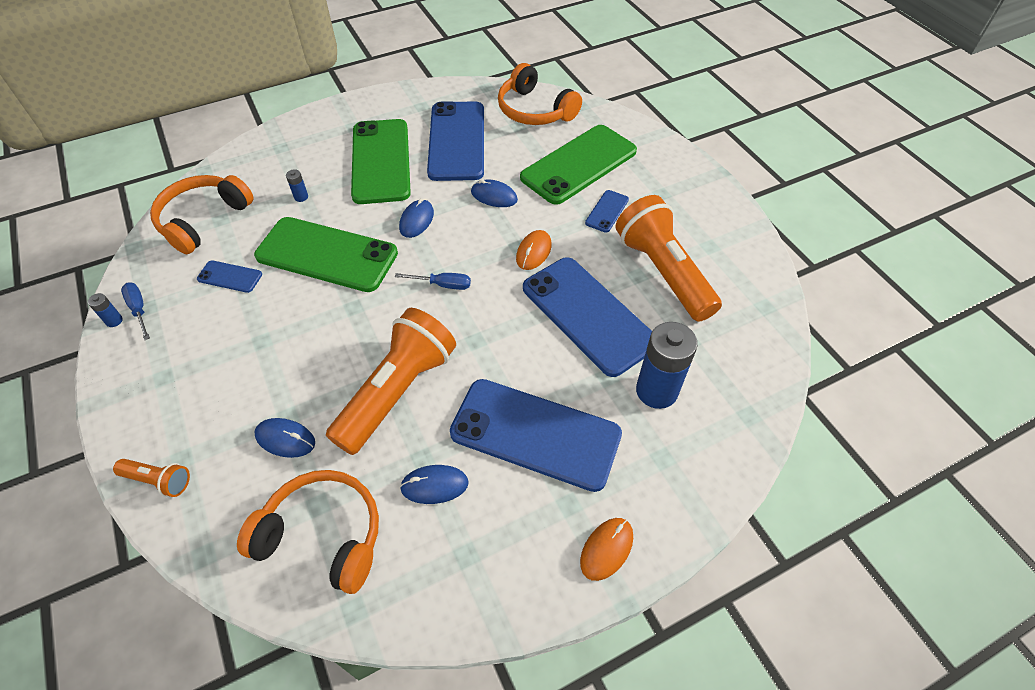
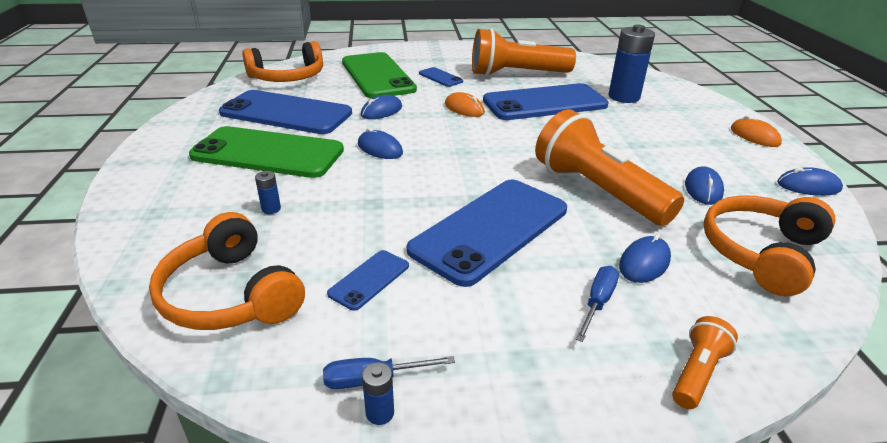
camera: 70 degrees left, 20 degrees down
green phone [254,217,398,292] -> none
blue screwdriver [395,273,471,290] -> blue screwdriver moved to [576,266,619,342]
blue phone [450,379,622,492] -> blue phone moved to [407,179,567,287]
none -> blue mouse [777,167,843,196]

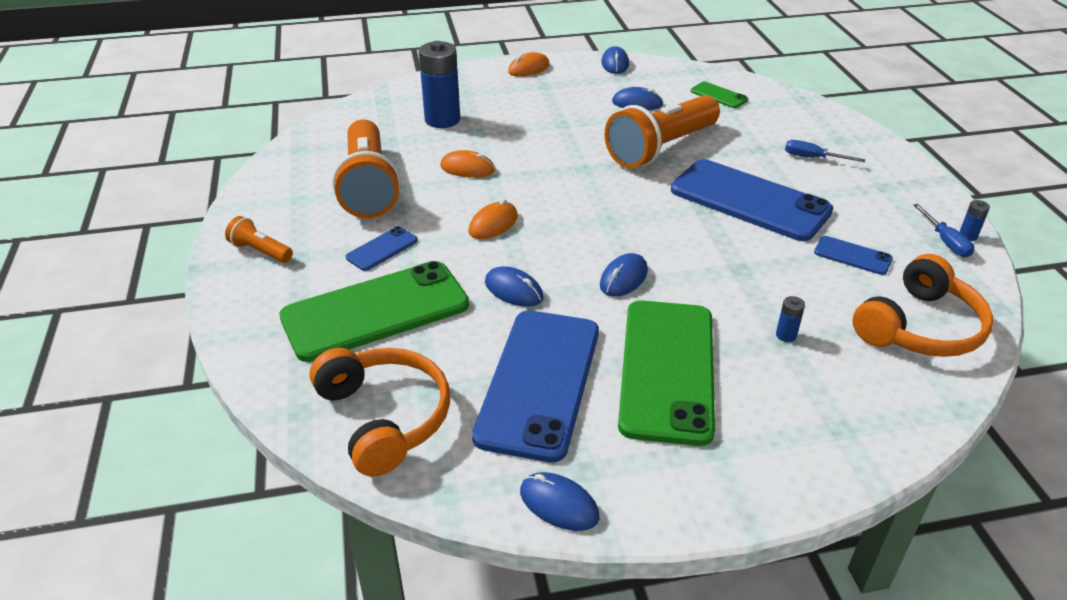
camera: 95 degrees left, 5 degrees up
blue phone [483,83,609,120] -> orange mouse [440,150,495,178]
blue mouse [619,234,671,283] -> blue mouse moved to [520,472,600,531]
orange flashlight [672,316,738,409] -> orange flashlight moved to [225,216,293,263]
orange headphones [704,195,835,296] -> green phone [690,82,748,108]

